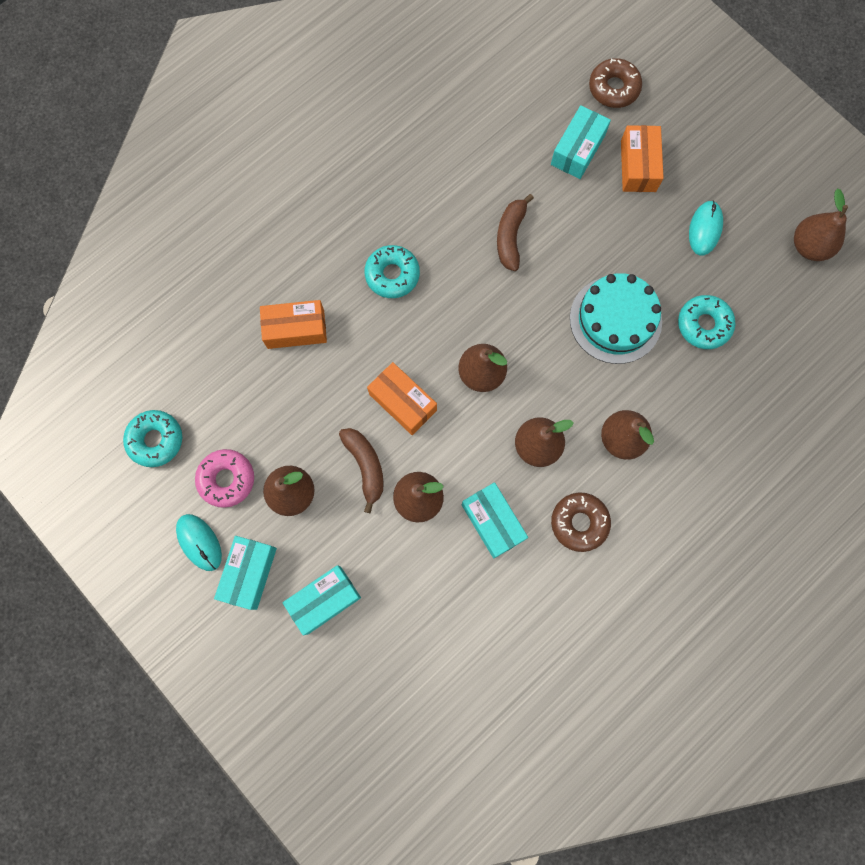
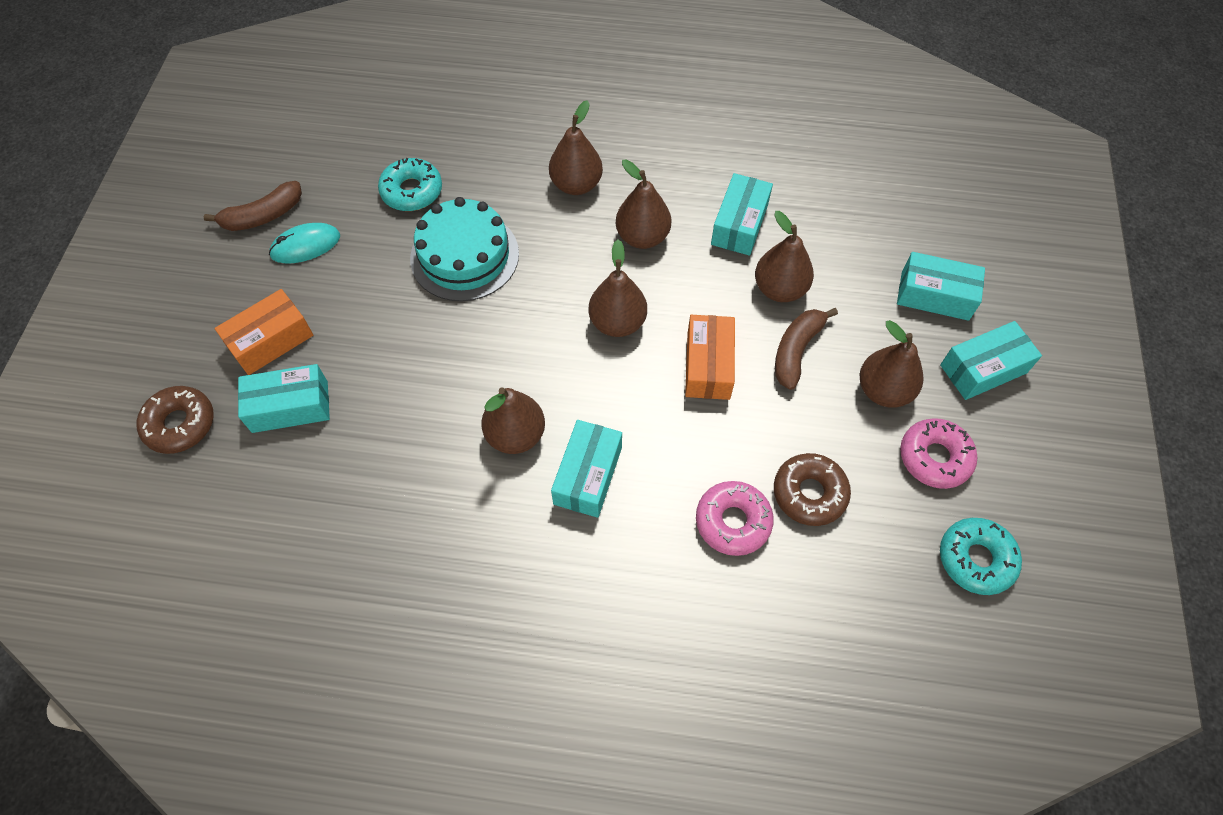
camera: 130 degrees left, 15 degrees down
turquoise mouse [176,514,222,571] -> none
orange box [260,300,327,349] -> pink donut [696,481,774,556]
turquoise donut [364,245,420,298] -> turquoise box [551,420,622,518]
brown banana [497,194,534,271] -> brown banana moved to [204,181,302,231]
brown donut [551,492,611,552] -> brown donut moved to [774,453,851,526]
brown pear [794,188,848,261] -> brown pear moved to [481,387,545,454]

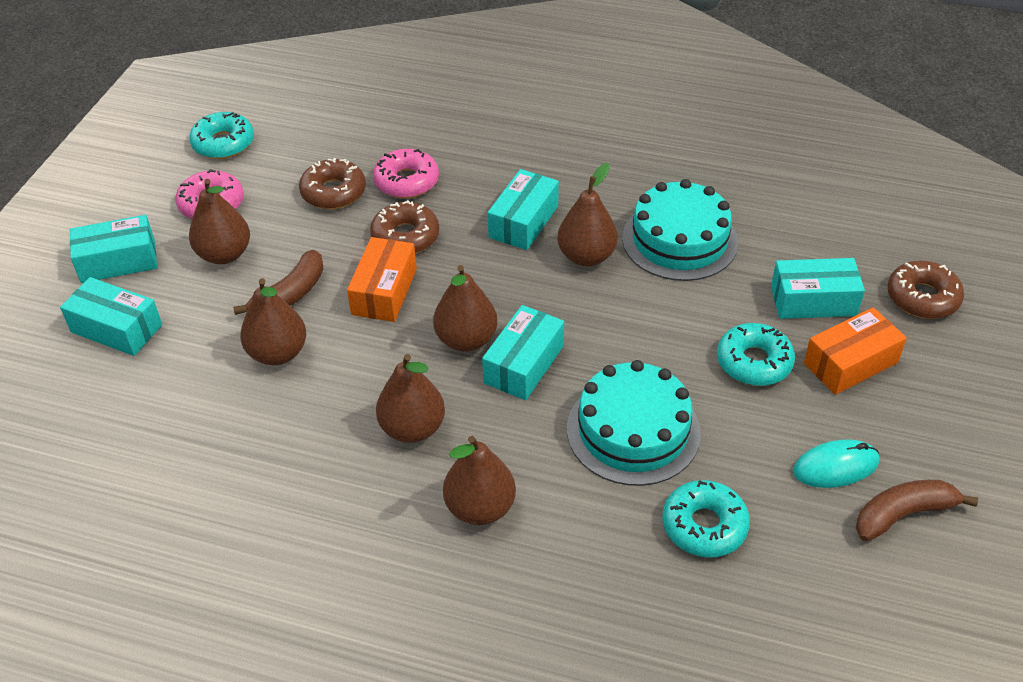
camera: 170 degrees left, 15 degrees down
turquoise box [711,173,773,256] -> turquoise box moved to [482,305,564,400]
none -> brown donut [370,200,439,253]
none -> turquoise cake [622,179,738,281]
none -> turquoise donut [717,323,795,386]

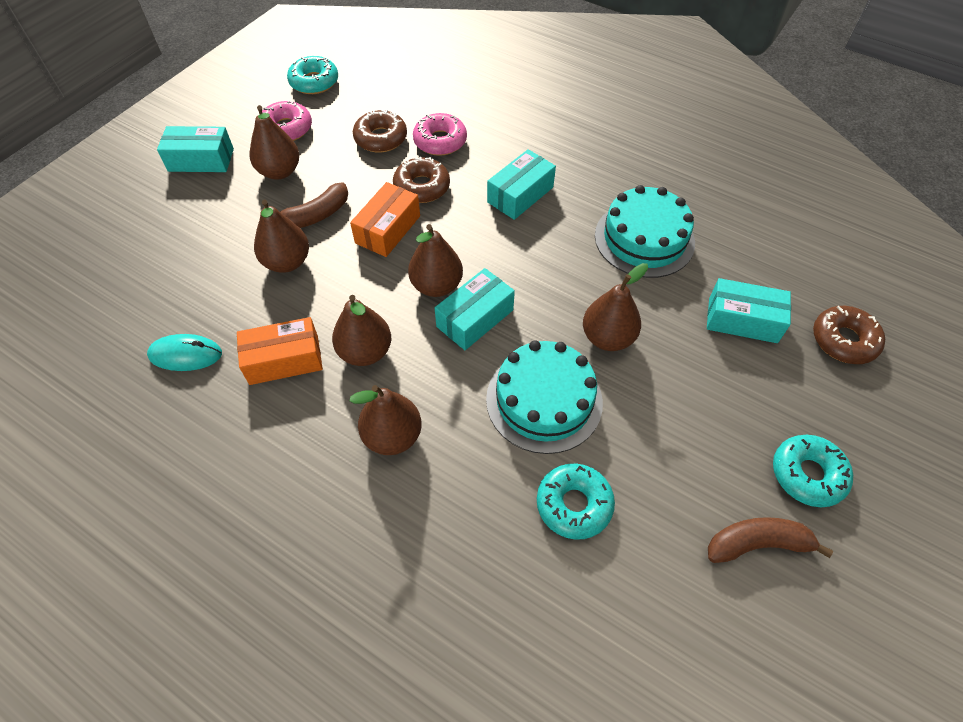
camera: 15 degrees right, 10 degrees up
turquoise box [60,277,162,356] -> none
brown pear [557,163,618,266] -> brown pear moved to [583,263,648,351]
turquoise donut [717,323,795,386] -> turquoise donut moved to [773,435,853,507]
turquoise mouse [793,439,879,488] -> turquoise mouse moved to [147,334,222,371]
orange box [804,307,907,395] -> orange box moved to [237,317,323,385]

